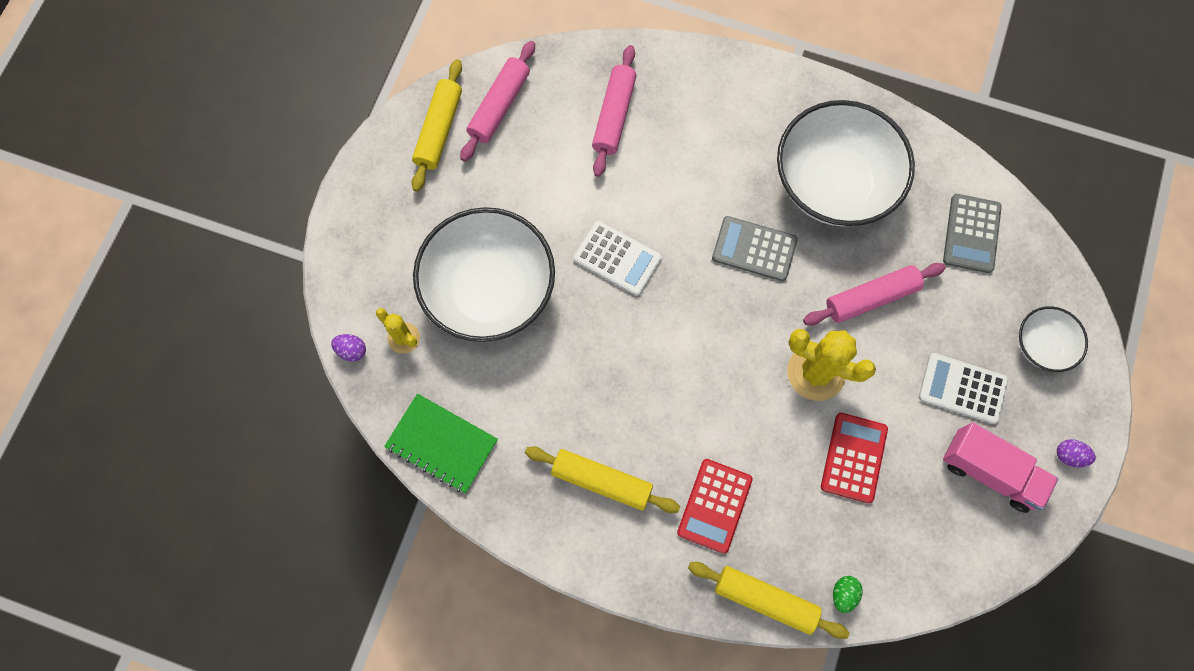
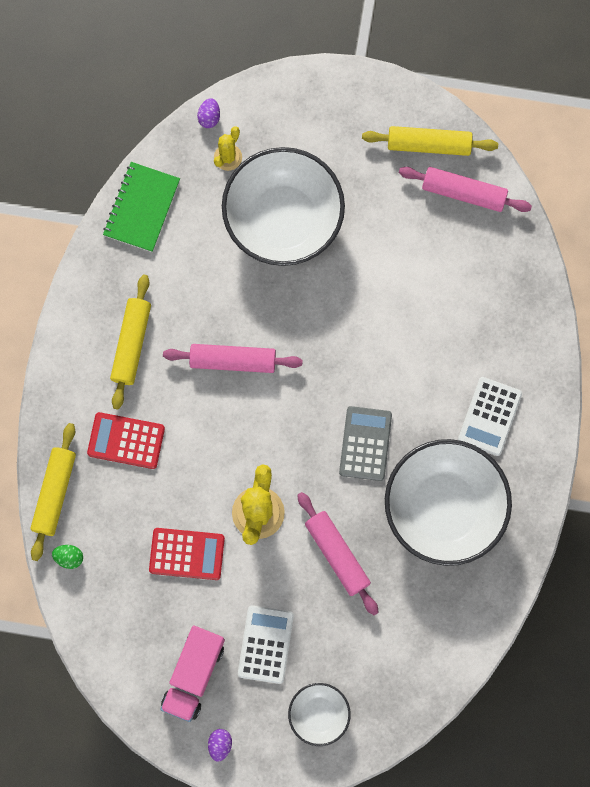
camera: 80 degrees right, 5 degrees up
white calculator [573,221,662,296] -> white calculator moved to [458,377,522,456]
pink rolling pin [592,45,637,177] -> pink rolling pin moved to [163,344,303,373]
grey calculator [943,194,1002,273] -> none

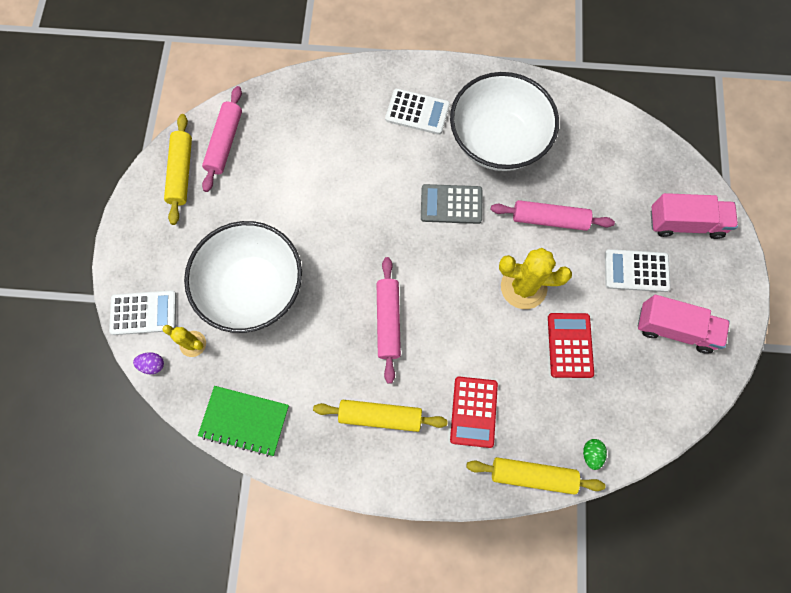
camera: 95 degrees left, 5 degrees down
purple egg [208,729,232,761] -> none
white bowl [288,683,351,746] -> pink truck [651,193,738,239]
pink rolling pin [297,492,379,615] -> pink rolling pin turned 45 degrees clockwise [491,200,615,231]
none -> white calculator [109,290,176,335]

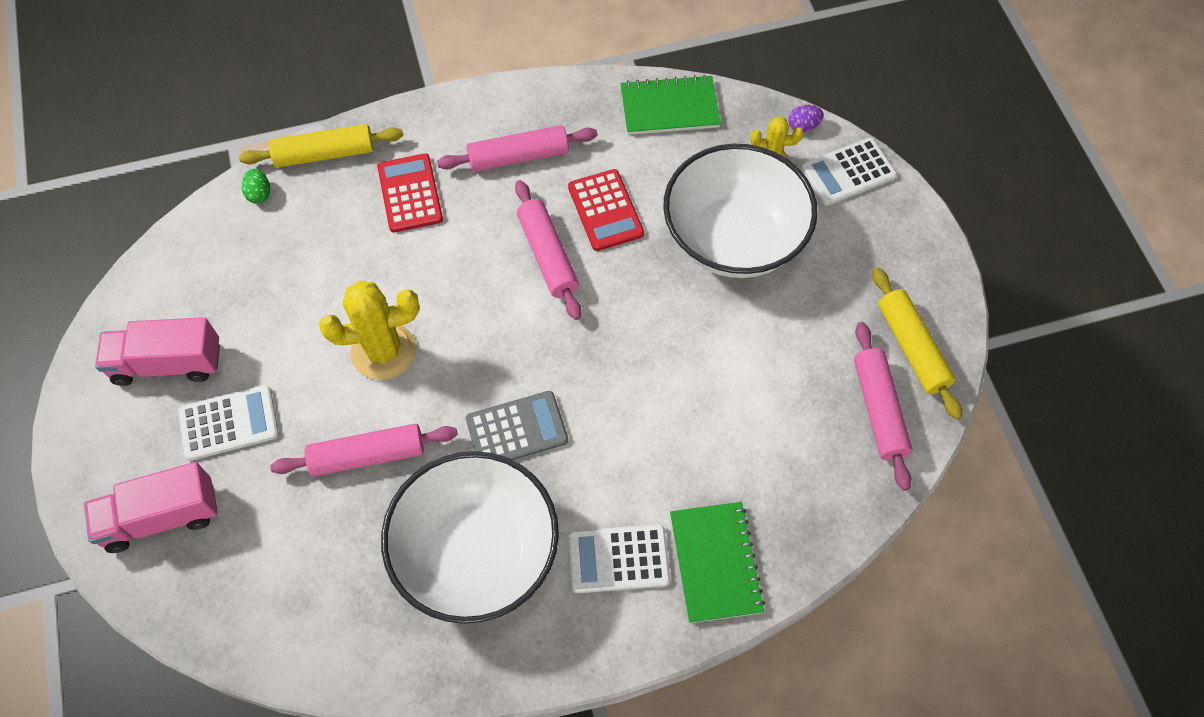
camera: 160 degrees right, 10 degrees down
yellow rolling pin [313,400,448,432] -> pink rolling pin [437,125,597,172]
red calculator [548,313,594,378] -> red calculator moved to [568,169,644,251]
none -> green notebook [670,502,765,623]

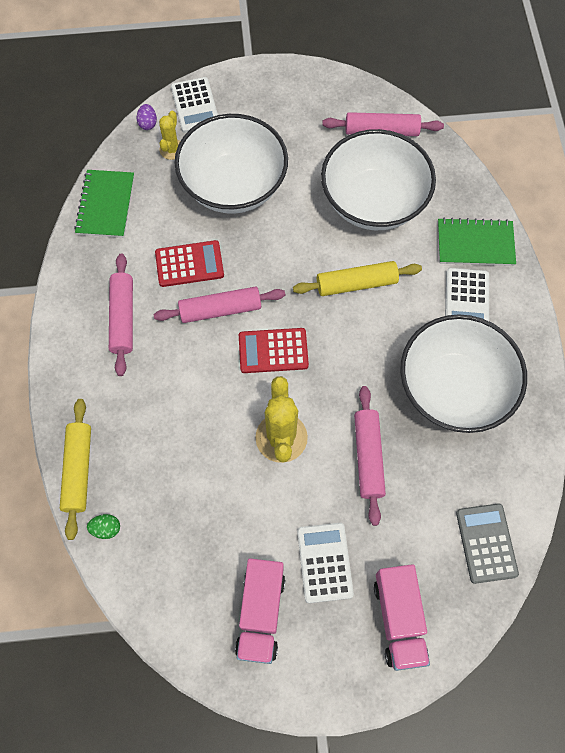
camera: 80 degrees left, 5 degrees up
red calculator [377,153,443,232] -> red calculator moved to [239,328,309,373]
grey calculator [466,391,568,460] -> grey calculator moved to [456,503,519,584]
yellow rolling pin [872,267,962,420] -> yellow rolling pin moved to [293,261,422,296]
none -> white bowl [321,129,436,230]

